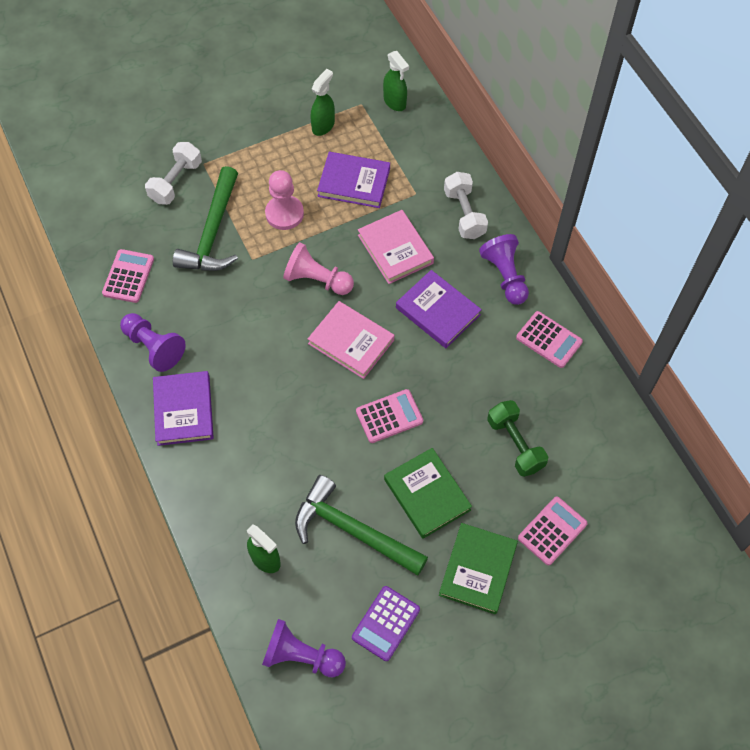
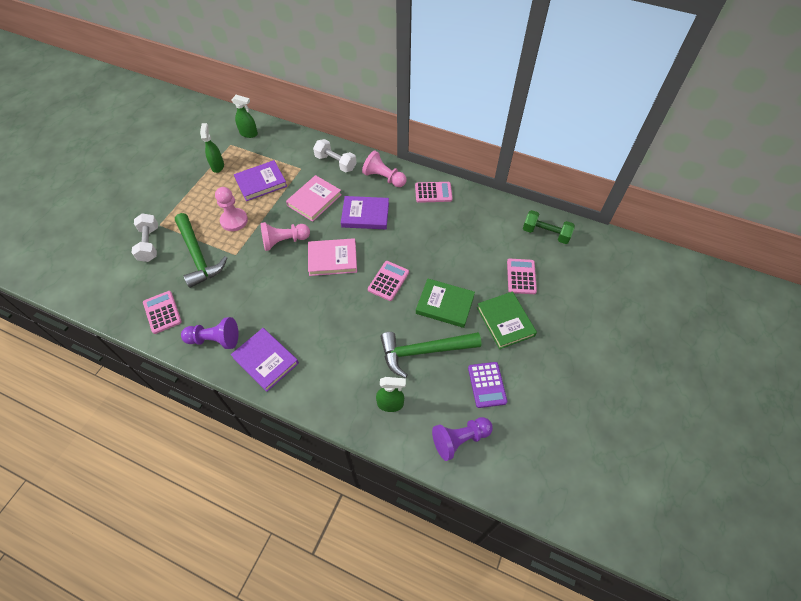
camera: 40 degrees left, 5 degrees down
pink book [358,210,434,284] -> pink book turned 75 degrees counterclockwise [286,175,342,222]
purple pawn [479,234,529,305] -> pink pawn [362,150,406,187]
green dumbbell [487,400,548,477] -> green dumbbell moved to [523,210,575,244]

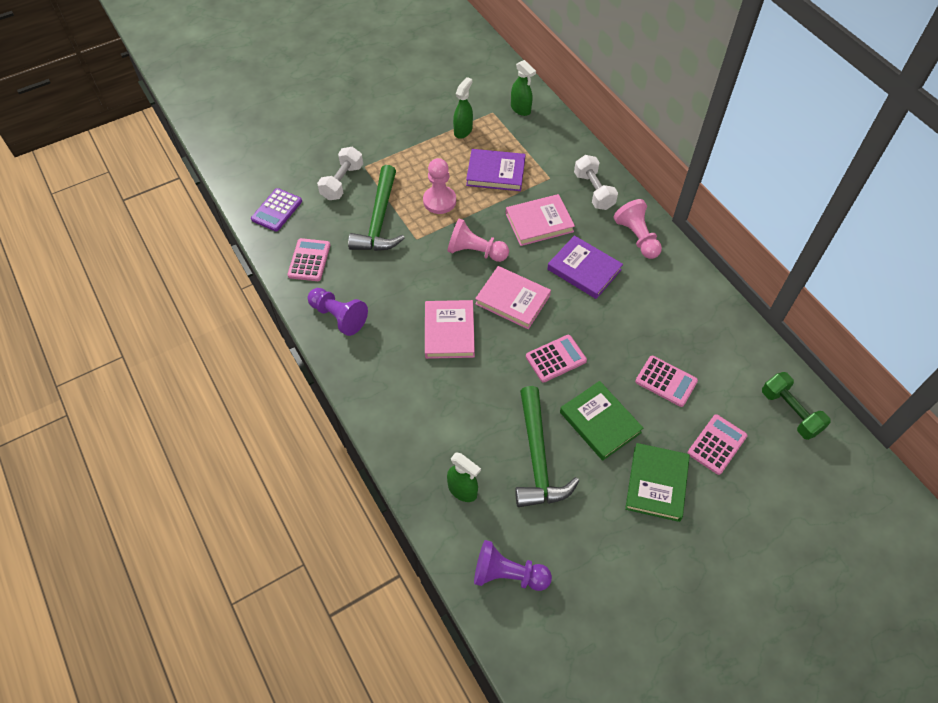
camera: 35 degrees right, 0 degrees up
purple book [231,328,299,392] -> none
green hammer [381,332,481,378] -> green hammer turned 120 degrees counterclockwise [515,386,579,507]
pink calculator [415,182,452,203] -> pink calculator moved to [635,356,698,407]
purple calculator [468,362,507,408] -> purple calculator moved to [251,188,302,231]
none -> pink book [425,300,475,359]

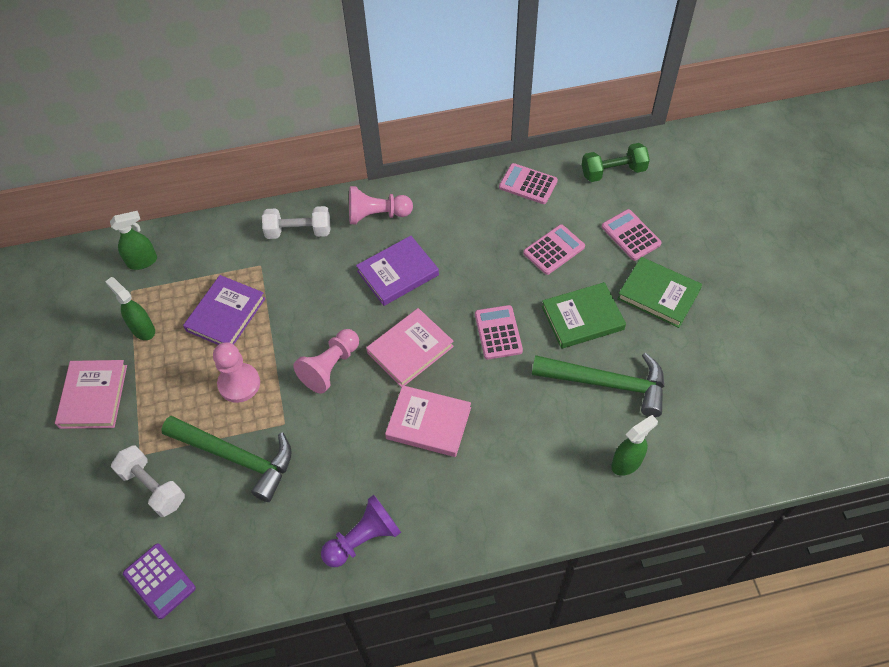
camera: 70 degrees left, 0 degrees up
pink calculator [287,238,330,281] -> pink calculator moved to [499,163,558,204]
purple pawn [474,540,552,591] -> none
pink book [506,194,575,246] -> pink book moved to [55,360,127,429]

